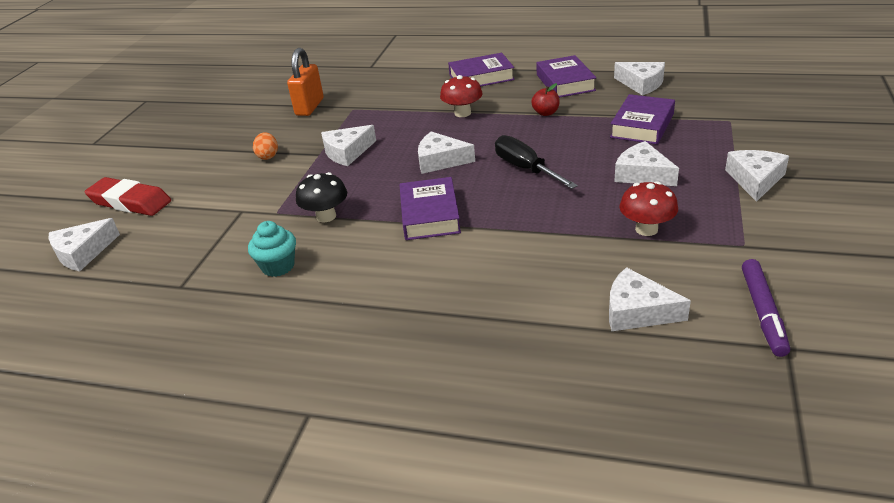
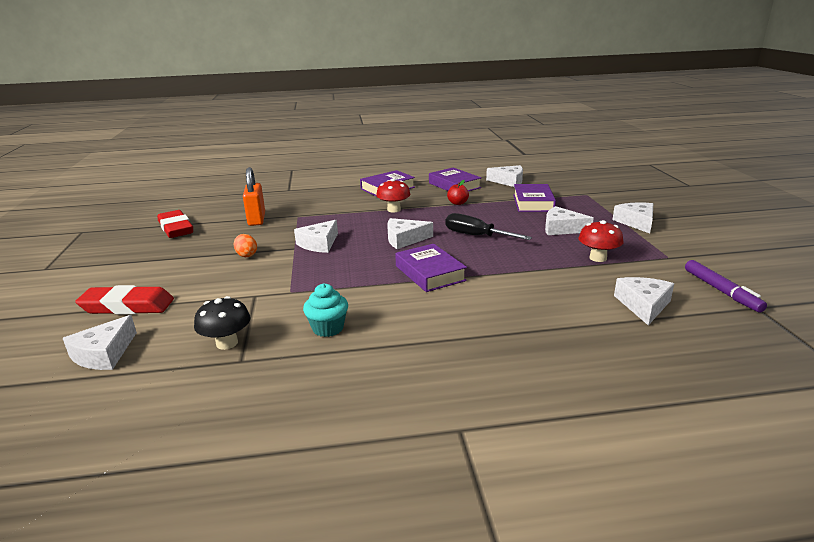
camera: 25 degrees left, 10 degrees down
black mushroom [296,172,347,223] -> black mushroom moved to [194,296,251,350]
white cheese [609,267,691,331] -> white cheese turned 105 degrees clockwise [614,277,674,325]
none -> red eraser [157,210,193,238]

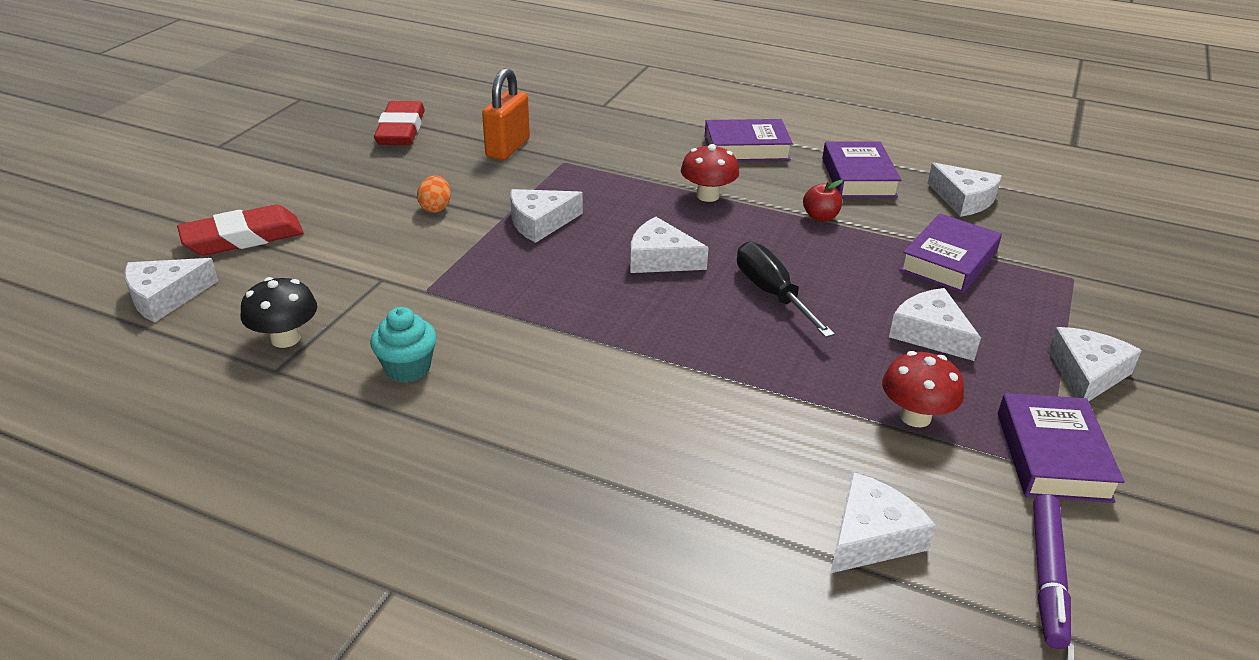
camera: 30 degrees right, 10 degrees up
red eraser [75,285,174,315] -> red eraser turned 60 degrees counterclockwise [177,205,304,256]
purple book [395,244,467,292] -> purple book moved to [998,393,1124,503]

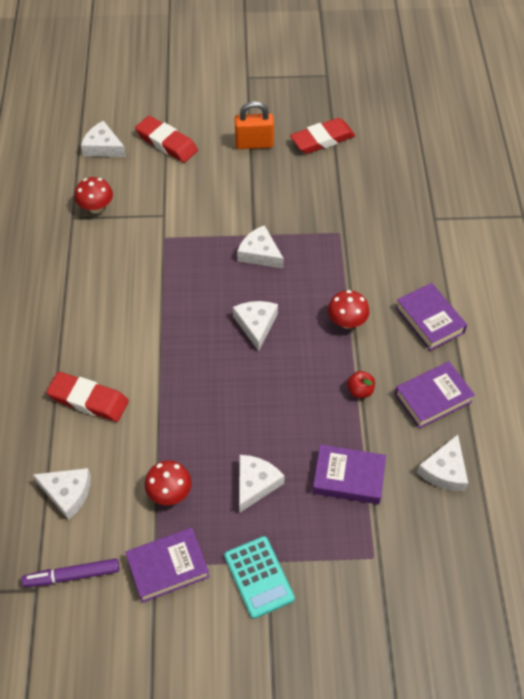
camera: 65 degrees right, 20 degrees up
black mushroom [241,277,317,348] -> red mushroom [75,177,113,214]
turquoise cupcake [370,307,437,383] -> none
orange egg [417,175,451,213] -> none
orange padlock [482,68,530,160] -> orange padlock moved to [234,101,274,149]
black screwdriver [737,241,835,338] -> none
white cheese [1048,327,1142,401] -> turquoise calculator [224,536,295,619]
none -> red eraser [46,372,129,422]

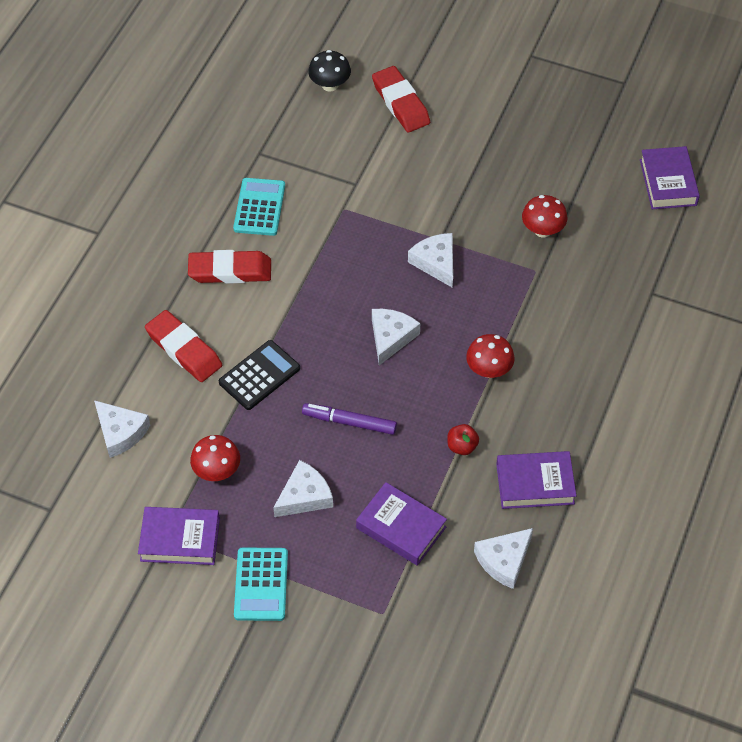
camera: 25 degrees right, 0 degrees up
purple marker [22,558,119,587] -> purple marker moved to [302,403,397,435]
red mushroom [75,177,113,214] -> red mushroom moved to [522,195,567,238]
white cheese [81,121,126,157] -> black mushroom [308,50,351,92]
orange padlock [234,101,274,149] -> none
red eraser [290,118,355,154] -> red eraser moved to [188,250,271,284]
purple book [395,283,467,351] -> purple book moved to [640,146,700,209]
none -> black calculator [219,340,300,410]
none -> turquoise calculator [233,178,285,236]

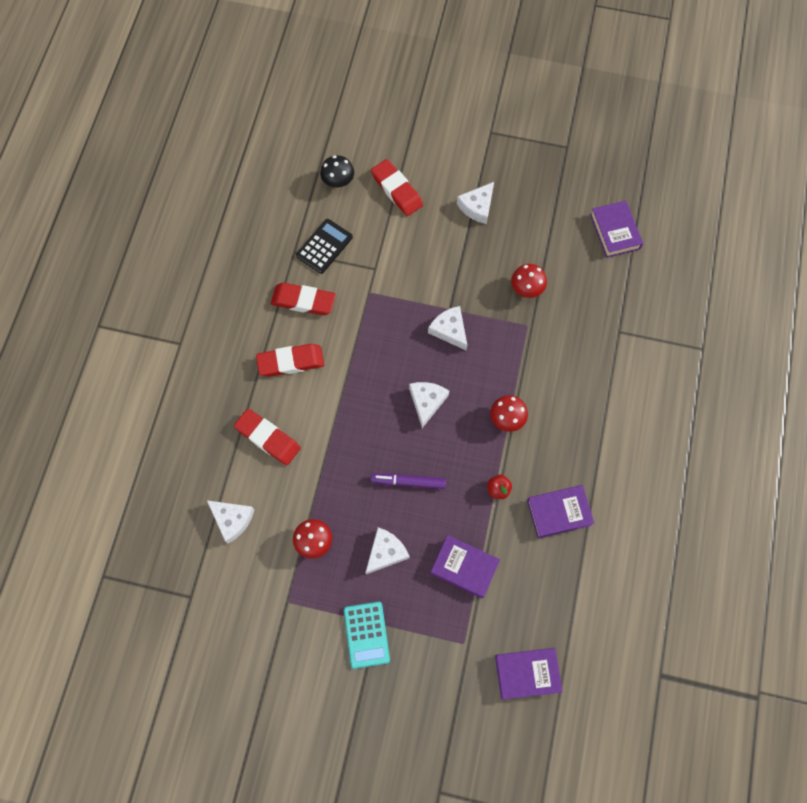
camera: 10 degrees left, 15 degrees up
purple book [138,507,220,565] -> purple book moved to [495,648,563,700]
black calculator [219,340,300,410] -> black calculator moved to [296,219,353,274]
turquoise calculator [233,178,285,236] -> red eraser [271,283,336,315]
white cheese [474,528,533,589] -> white cheese moved to [457,182,494,224]

